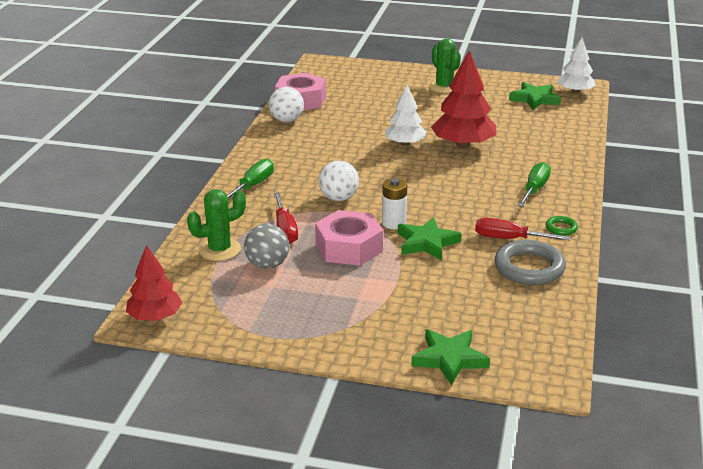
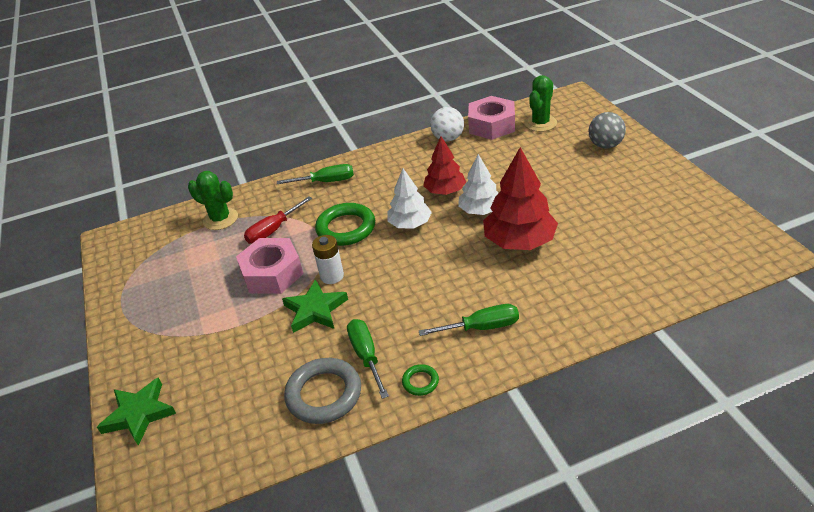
camera: 60 degrees right, 10 degrees up
red tree [126,245,183,321] -> red tree moved to [423,136,466,195]
grey ball [244,224,289,269] -> grey ball moved to [589,112,626,149]
white ball [318,161,359,201] -> green ring [315,203,375,246]
green cactus [429,38,461,93] -> green cactus moved to [525,75,557,132]
red screwdriver [475,218,570,240] -> green screwdriver [347,319,389,399]
green star [509,82,561,110] -> none
white tree [557,38,596,94] -> white tree moved to [387,168,432,229]

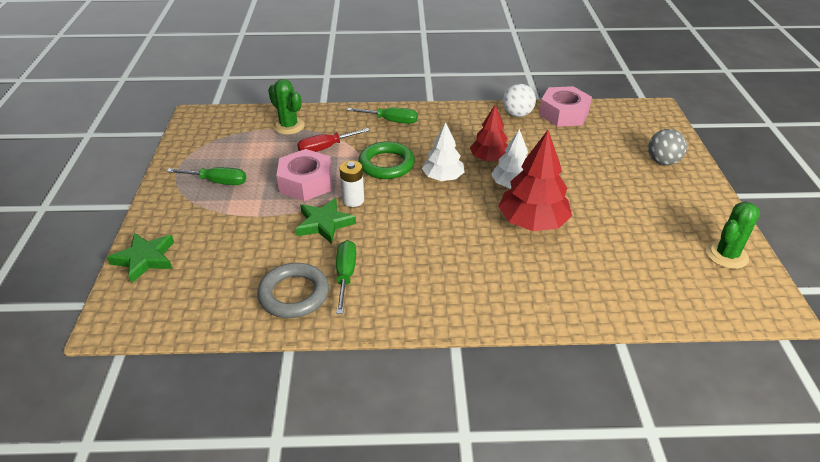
camera: 15 degrees right, 0 degrees up
green ring [402,364,439,396] -> none
green screwdriver [419,304,519,336] -> green screwdriver moved to [167,167,246,185]
green cactus [525,75,557,132] -> green cactus moved to [706,202,760,269]

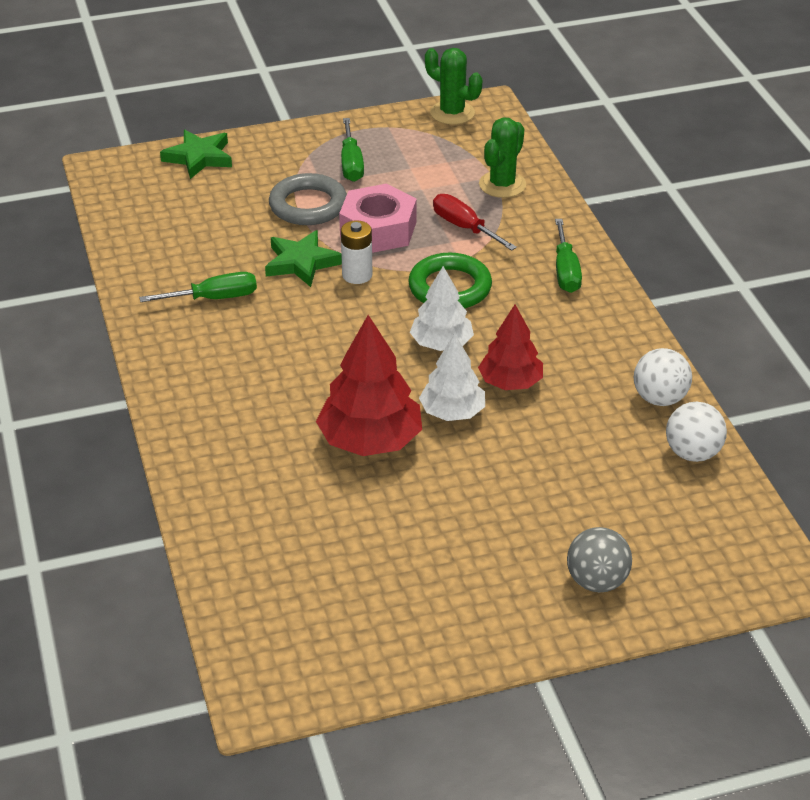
camera: 75 degrees right, 0 degrees up
grey ring [257,263,329,318] -> grey ring moved to [269,173,347,225]
pink nut [539,86,592,127] -> white ball [666,402,727,462]
green cactus [706,202,760,269] -> green cactus moved to [425,48,482,125]

